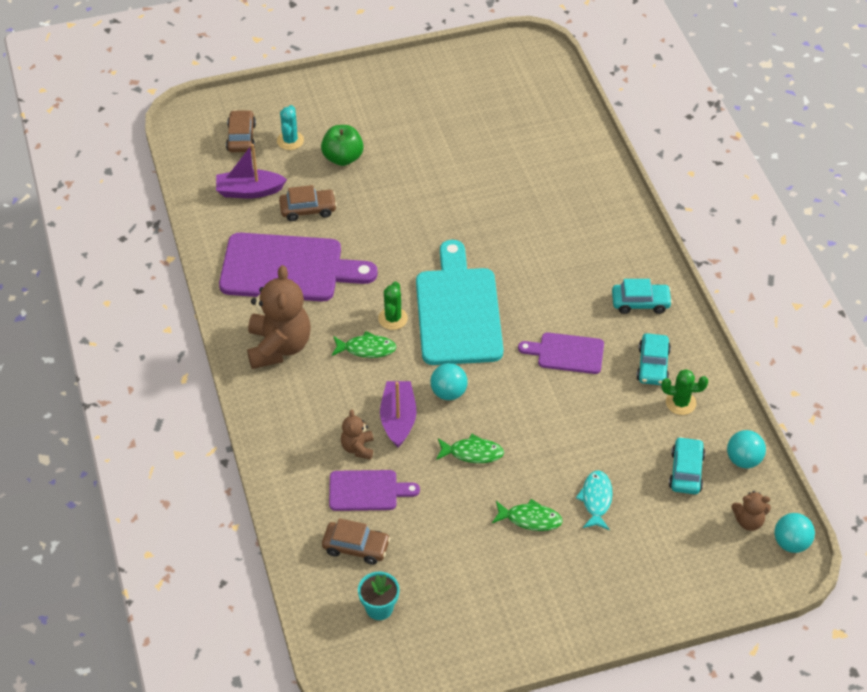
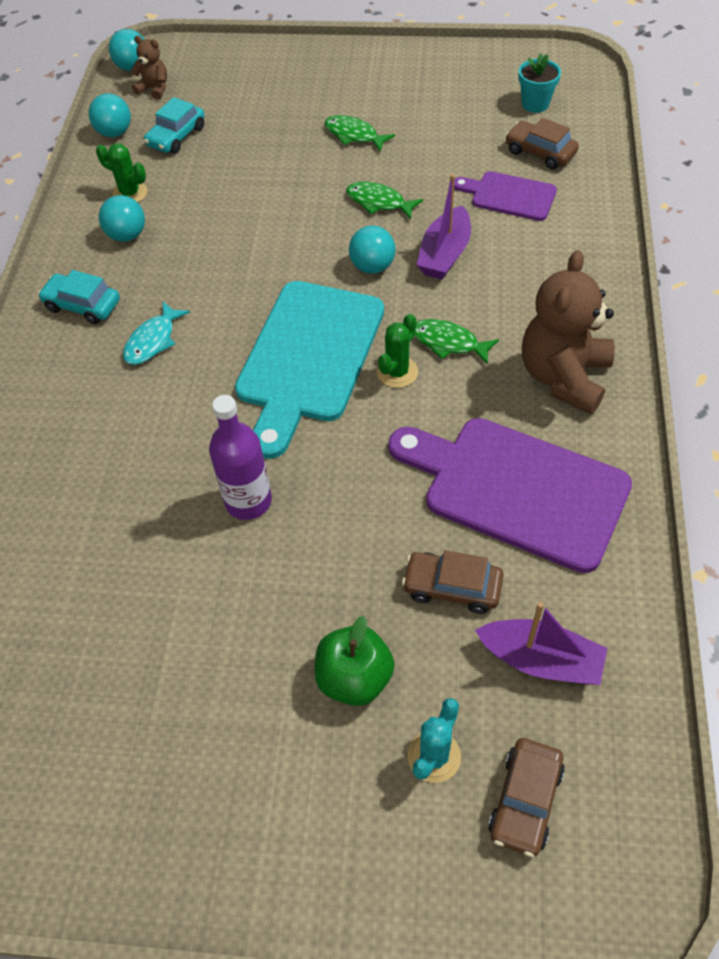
camera: 155 degrees left, 5 degrees up
brown teddy bear [341,410,374,460] -> none
purple cutting board [518,333,604,374] -> none
turquoise fish [576,470,613,530] -> turquoise fish moved to [123,301,190,365]
turquoise car [636,333,671,385] -> turquoise ball [99,195,145,242]
none -> purple bottle [209,395,272,520]

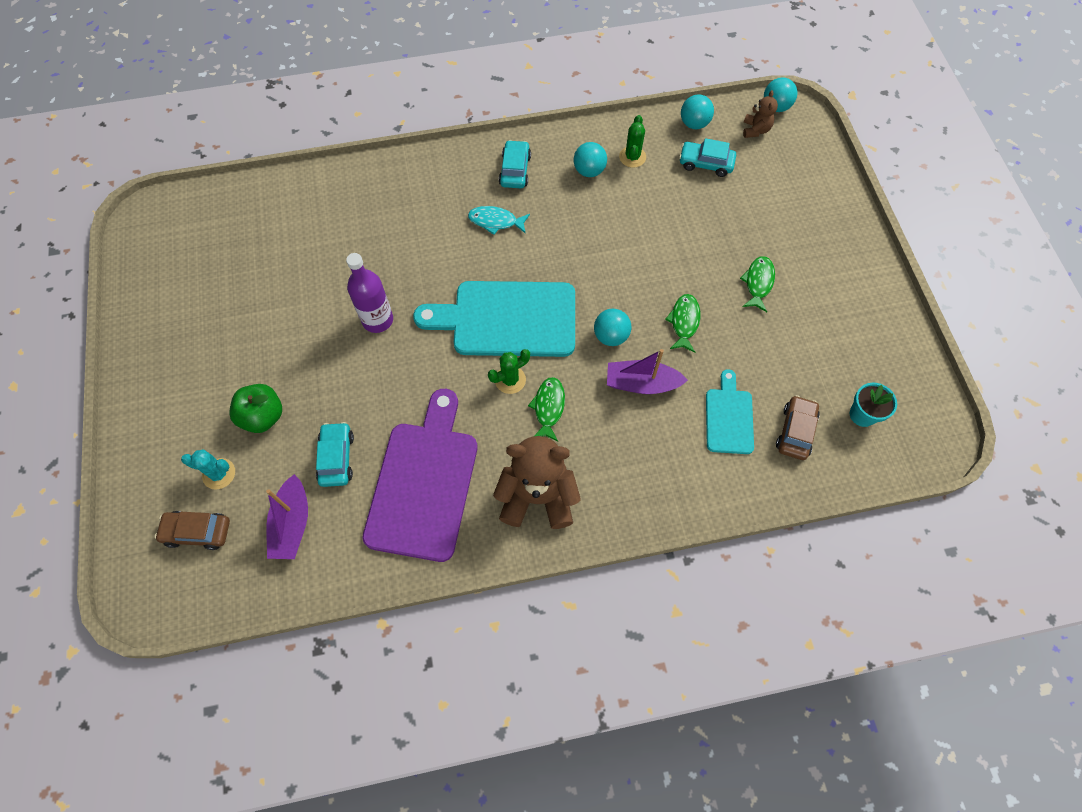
camera: 70 degrees right, 10 degrees up
green cactus [377,314,418,388] -> green cactus turned 45 degrees counterclockwise [488,349,530,394]
brown car [402,550,503,614] -> turquoise car [316,422,354,487]
purple cutting board [454,171,557,221] -> turquoise cutting board [706,369,754,454]

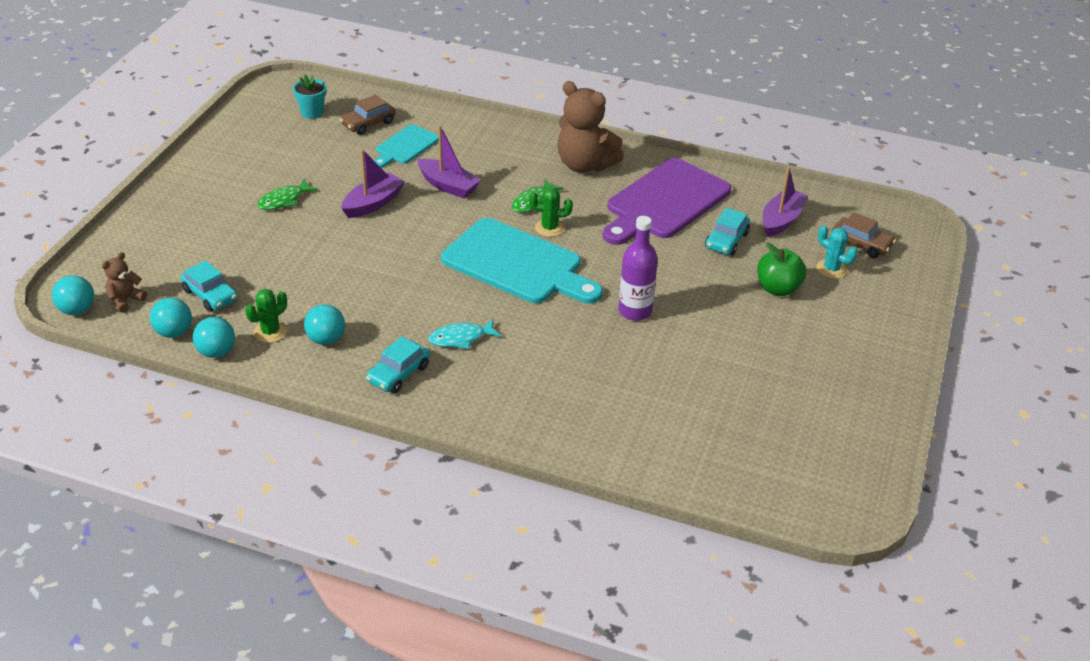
camera: 150 degrees left, 25 degrees down
turquoise fish [468,206,530,235] -> turquoise fish turned 120 degrees clockwise [429,319,501,349]
turquoise ball [594,309,631,346] -> turquoise ball moved to [193,317,235,358]
green fish [665,294,700,353] -> purple boat [341,149,405,218]

